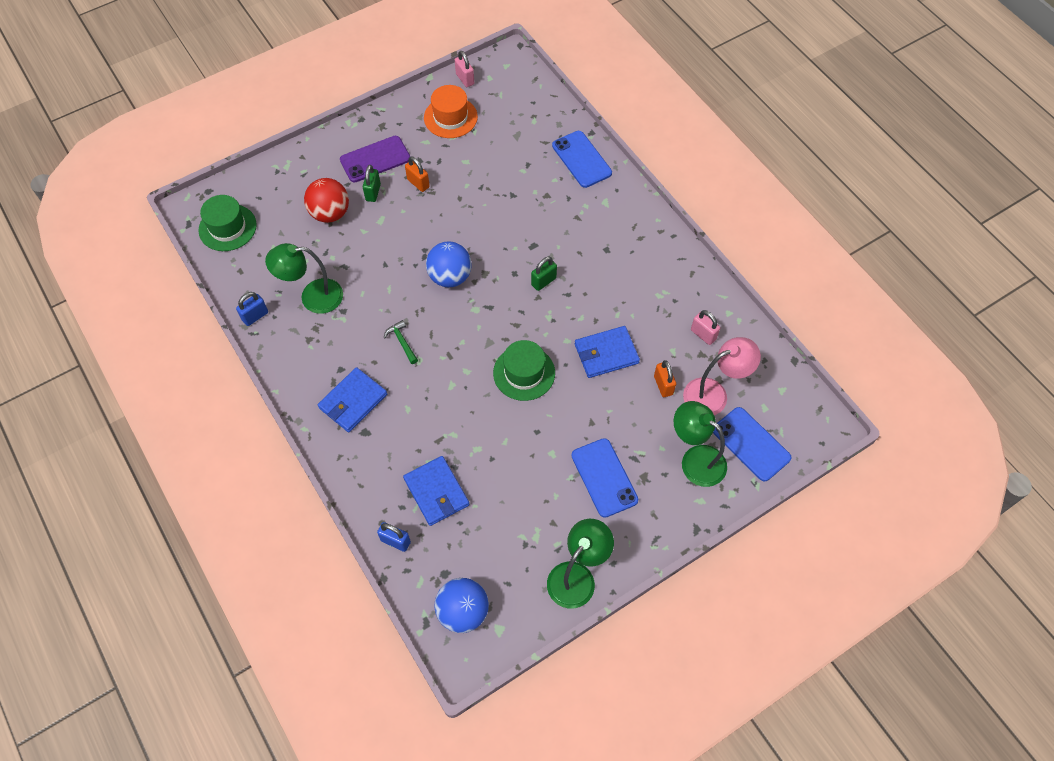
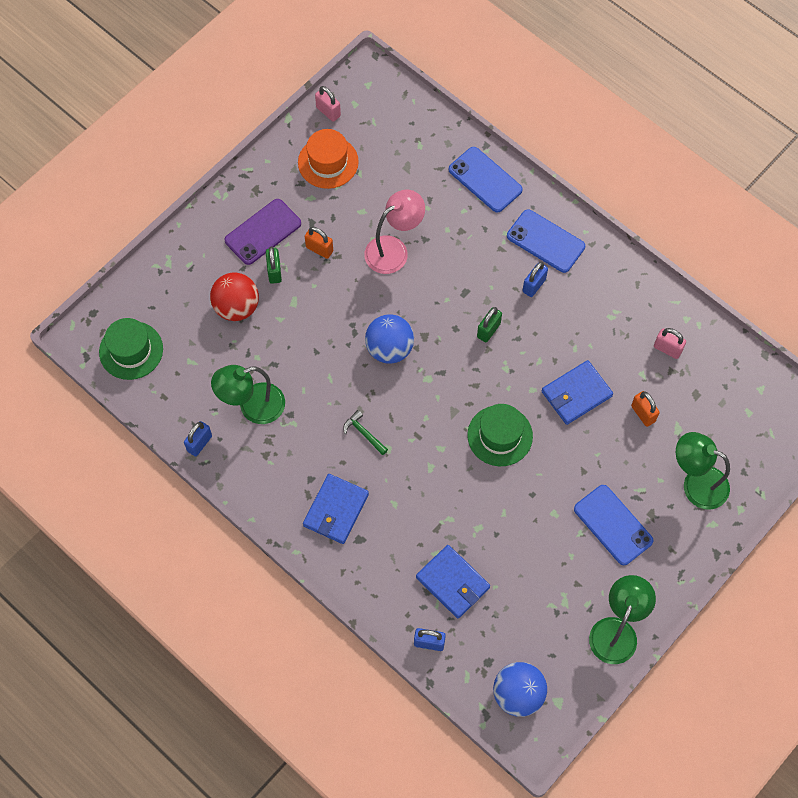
camera: 15 degrees left, 5 degrees up
pink lamp [683,337,761,415] -> pink lamp moved to [364,190,425,274]
blue phone [713,407,792,481] -> blue phone moved to [507,209,585,273]
none -> blue padlock [522,262,548,297]

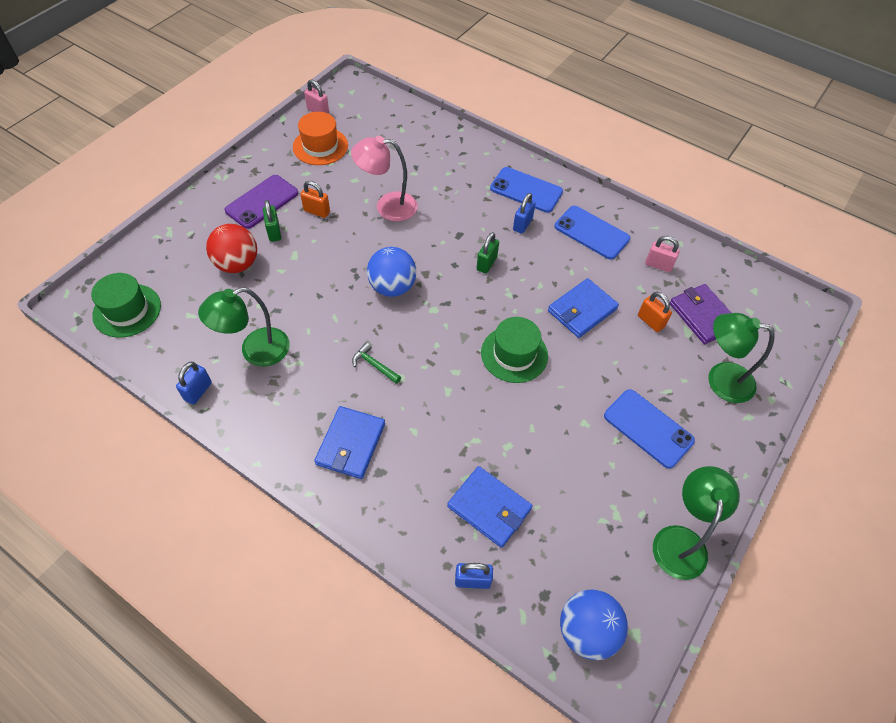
camera: 10 degrees left, 10 degrees down
pink lamp [364,190,425,274] -> pink lamp turned 135 degrees counterclockwise [351,136,418,222]
blue phone [449,147,523,213] -> blue phone moved to [555,206,630,260]
none -> purple wallet [670,284,731,344]

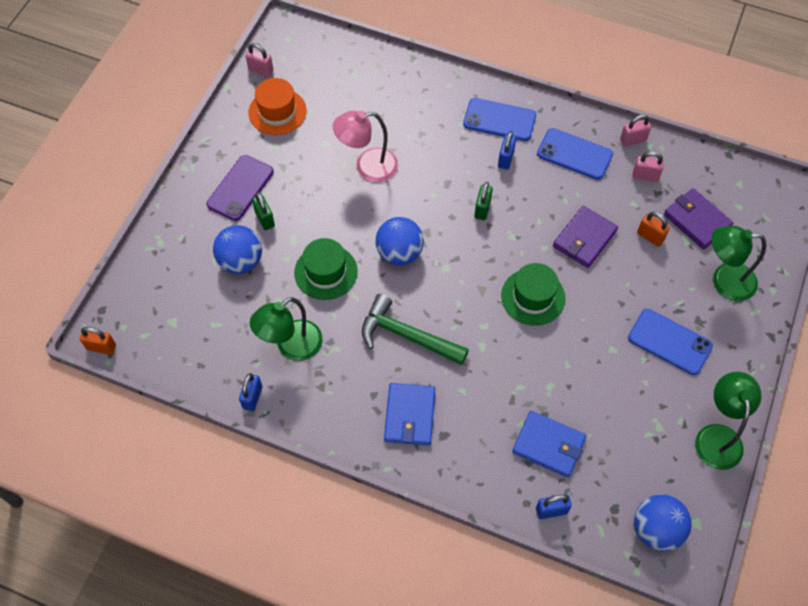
camera: 10 degrees left, 5 degrees up
green hat [91,273,161,338] -> green hat moved to [294,238,358,300]
red ball [206,224,257,273] -> blue ball [213,225,262,274]
orange padlock [300,181,330,218] -> orange padlock moved to [80,327,116,355]
green hammer [352,342,401,384] -> green hammer [362,294,469,365], size x2.10
blue wallet [548,278,619,338] -> purple wallet [553,206,618,268]
none -> pink padlock [620,114,651,146]

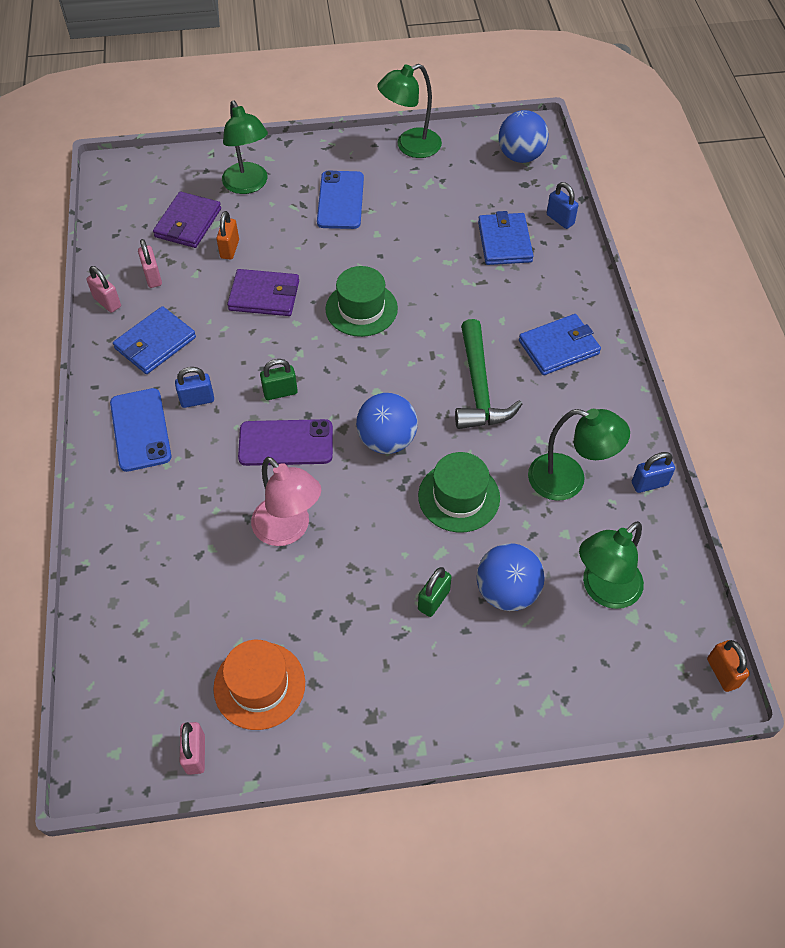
camera: 120 degrees left, 5 degrees down
purple phone [206,155,274,221] -> purple phone moved to [238,419,333,466]
blue phone [537,128,613,180] -> blue wallet [113,306,196,374]
none -> green lamp [579,521,644,609]

